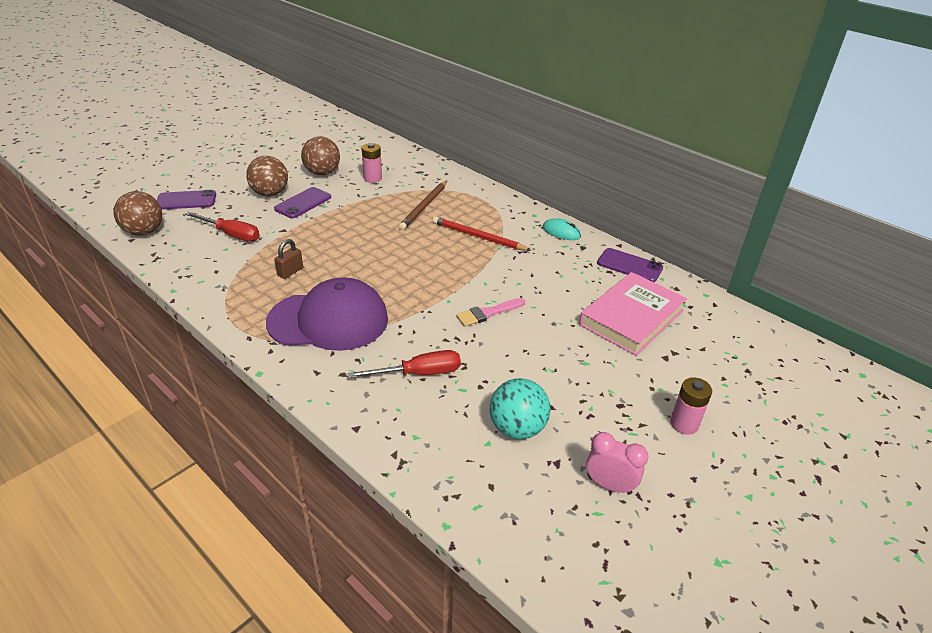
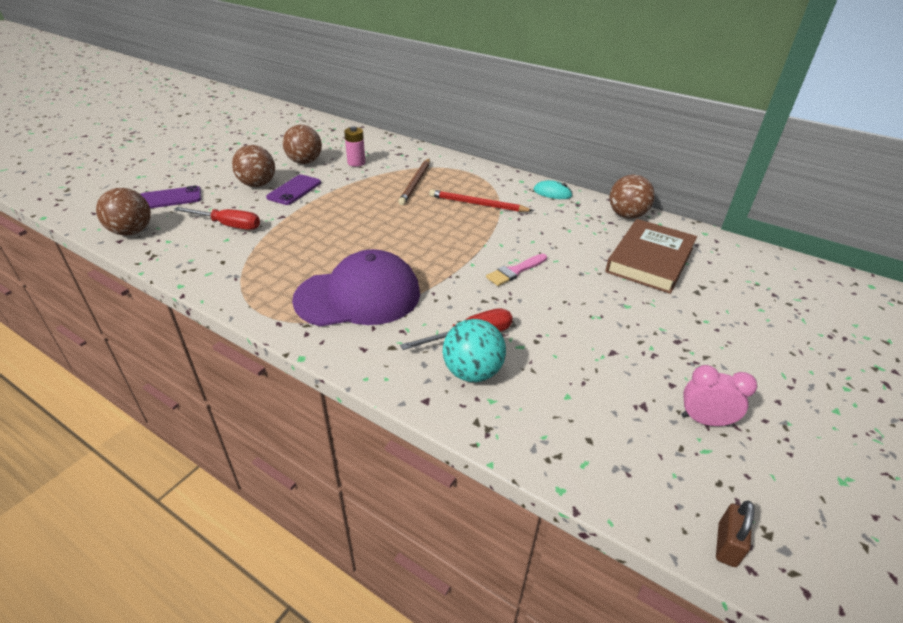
camera: 10 degrees left, 0 degrees up
brown padlock [274,239,303,279] -> brown padlock moved to [716,501,755,567]
turquoise ball [490,378,551,439] -> turquoise ball moved to [443,319,506,382]
pink book [579,272,687,356] -> brown book [605,219,697,294]
purple phone [597,248,663,282] -> brown ball [609,175,655,219]
pink battery [670,377,712,435] -> none

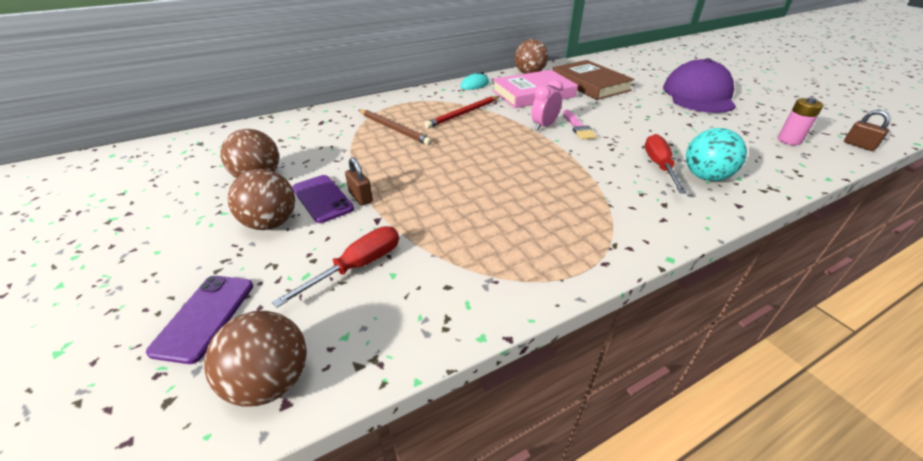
camera: 60 degrees left, 0 degrees up
purple cap [292,249,420,327] -> purple cap moved to [663,58,736,113]
pink battery [344,126,365,167] -> pink battery moved to [777,97,824,145]
pink clock [681,365,757,427] -> pink clock moved to [531,80,563,131]
none -> brown padlock [345,157,373,206]
none -> pink book [492,70,578,108]

